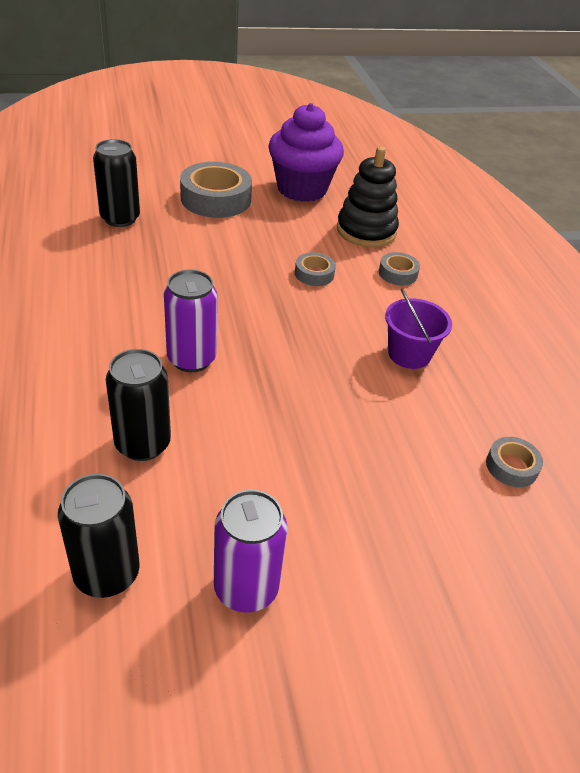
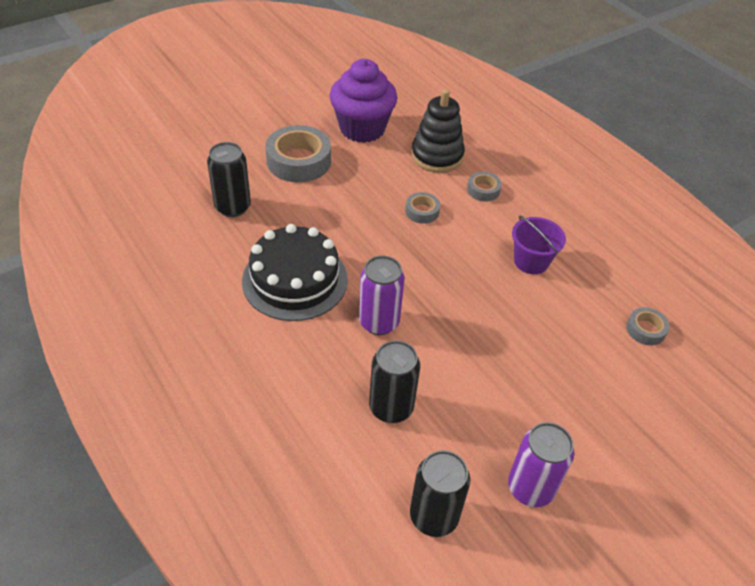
camera: 20 degrees left, 5 degrees up
none -> black cake [242,224,348,321]

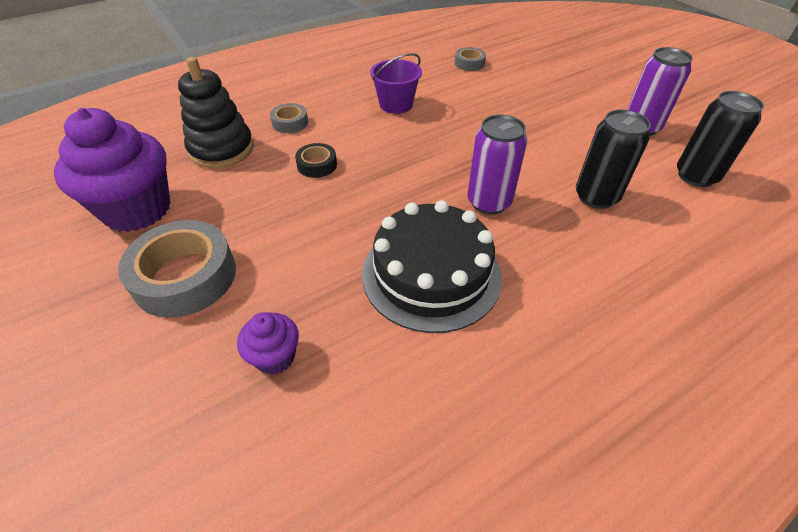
camera: 85 degrees left, 0 degrees up
black can [207,142,251,217] -> purple cupcake [237,312,299,375]
grey tape [405,192,440,224] -> black tape [295,143,337,178]

